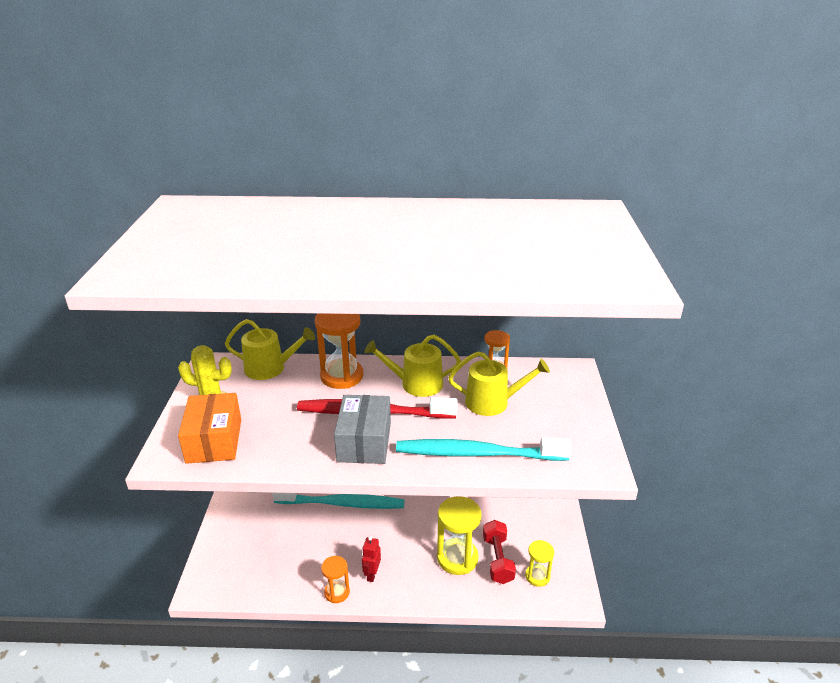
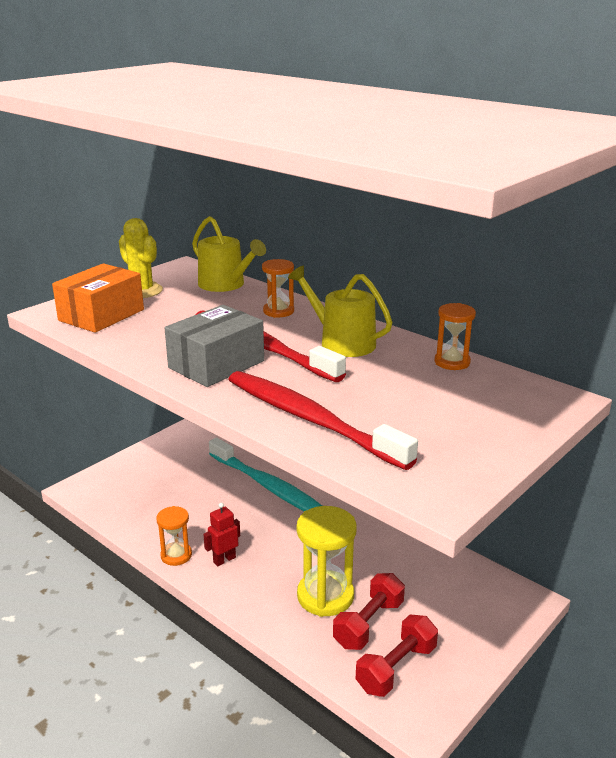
camera: 40 degrees right, 5 degrees down
orange hourglass [315,314,363,389] -> orange hourglass [262,259,294,318], size x0.58
turquoise toothbrush [396,438,572,461] -> red toothbrush [228,371,418,470]
yellow watering can [448,351,550,416] -> none
yellow hourglass [525,540,554,587] -> red dumbbell [356,615,438,697]

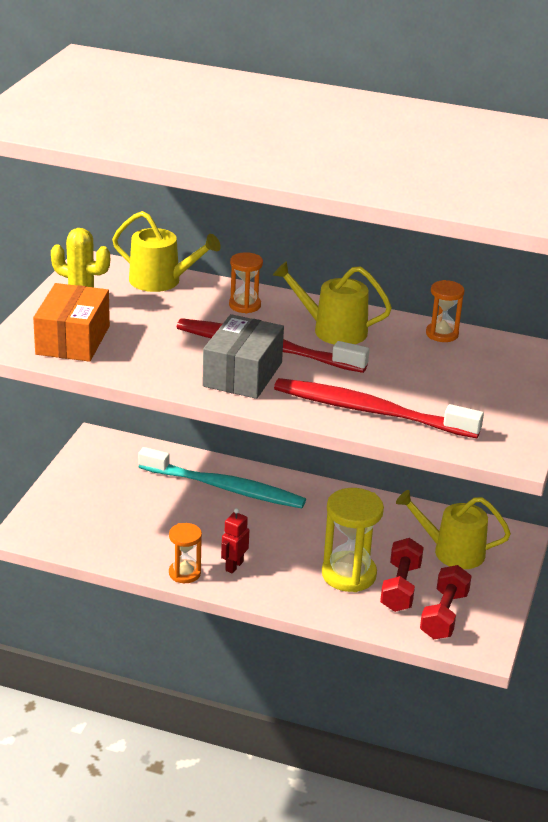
camera: 25 degrees left, 5 degrees up
none -> yellow watering can [396,490,511,569]

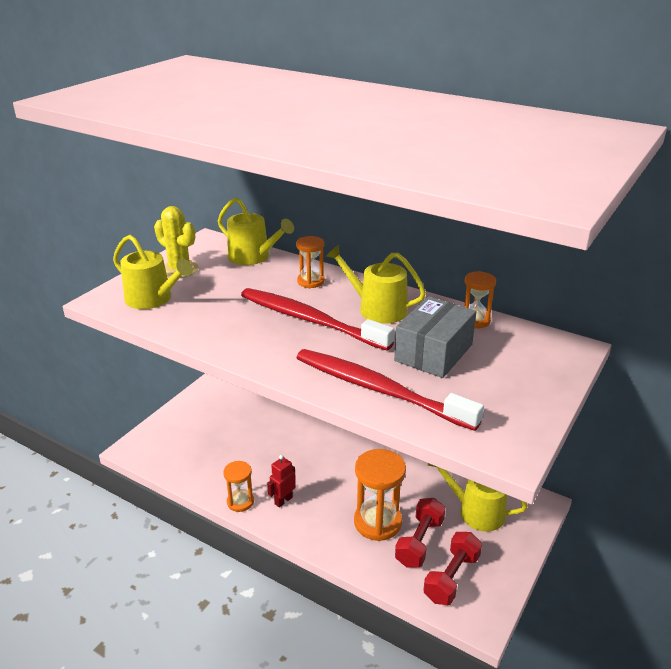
camera: 15 degrees right, 0 degrees up
orange box [33,283,110,362] -> yellow watering can [113,235,193,309]
turquoise toothbrush [138,447,306,508] -> none
grey box [202,314,284,399] -> grey box moved to [394,296,476,378]
yellow hourglass [322,488,384,592] -> orange hourglass [354,449,406,541]

